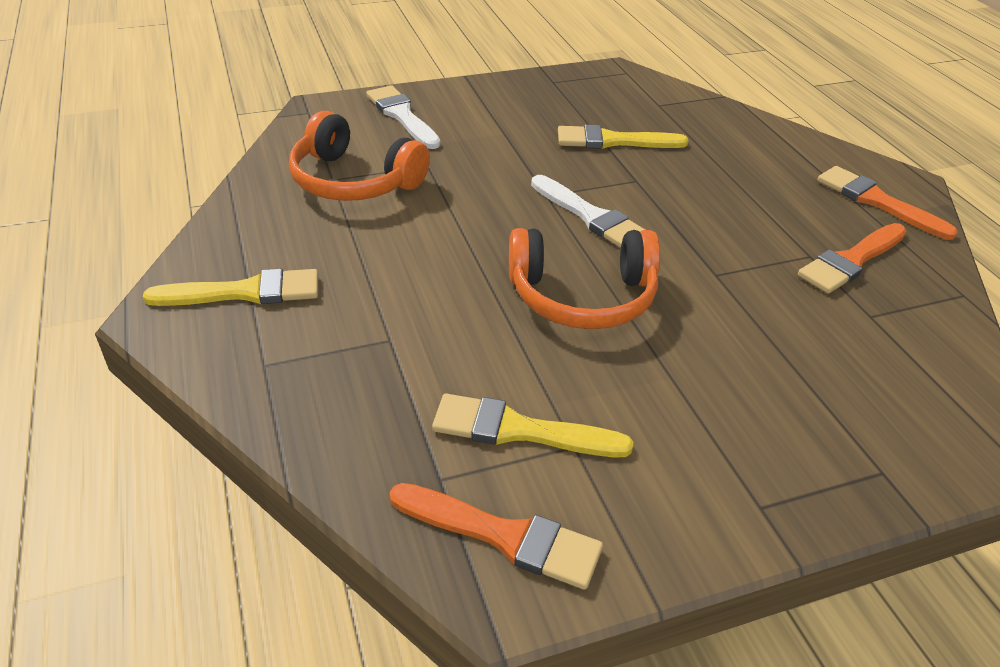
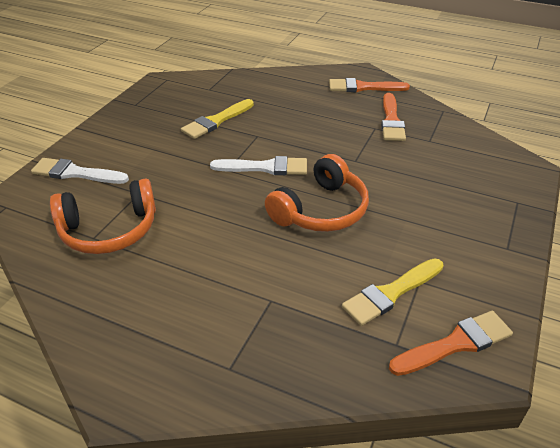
camera: 45 degrees left, 0 degrees up
yellow brush [143,269,318,306] -> none

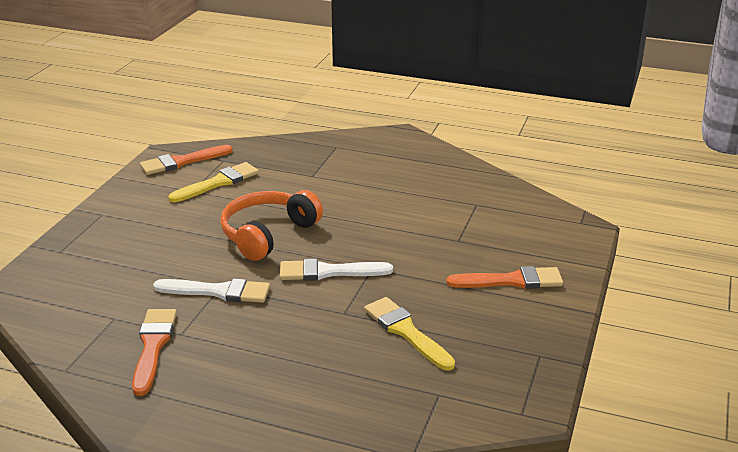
camera: 175 degrees right, 10 degrees down
white brush [31,158,129,184] -> white brush moved to [153,278,270,303]
orange headphones [50,178,156,254] -> none
yellow brush [181,99,254,139] -> yellow brush turned 75 degrees counterclockwise [364,297,455,370]
orange brush [329,78,410,92] -> orange brush moved to [446,266,563,289]

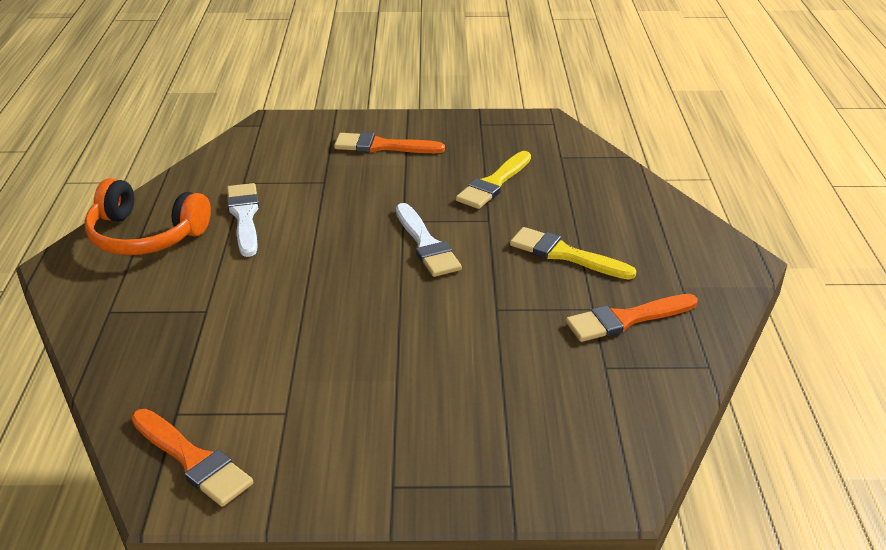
camera: 110 degrees left, 5 degrees up
white brush [153,278,270,303] -> white brush moved to [227,183,259,257]
yellow brush [168,162,259,202] -> yellow brush moved to [510,227,636,280]
orange headphones [220,190,323,261] -> orange headphones moved to [84,178,211,255]
orange brush [446,266,563,289] -> orange brush turned 60 degrees counterclockwise [334,132,445,153]

